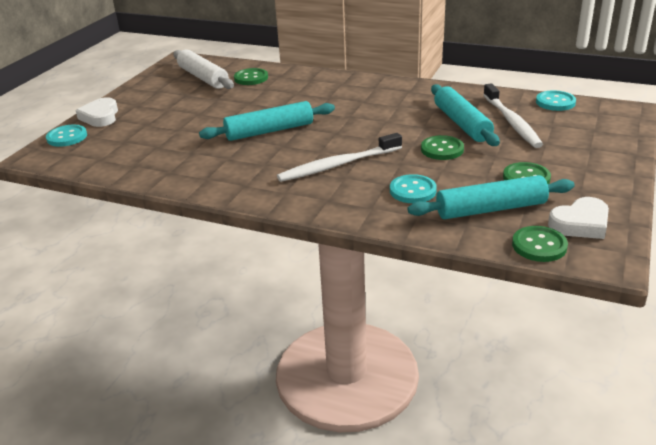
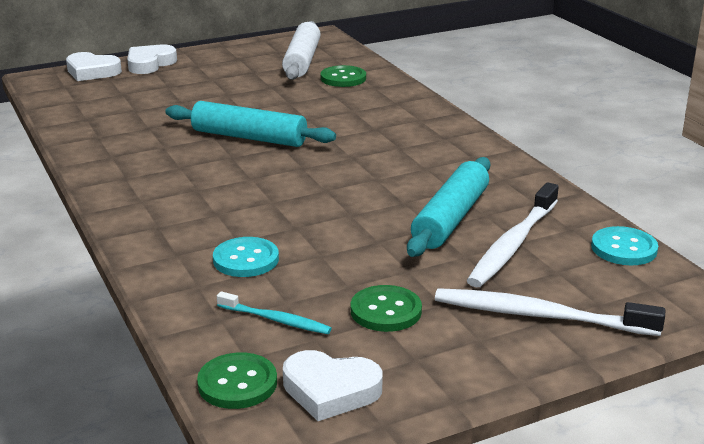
camera: 40 degrees right, 5 degrees down
turquoise button [46,125,87,147] -> white heart [66,52,122,81]
white toothbrush [277,133,402,182] -> white toothbrush moved to [435,288,665,336]
turquoise rolling pin [408,175,575,219] -> turquoise toothbrush [217,291,332,334]
green button [421,135,464,160] -> none

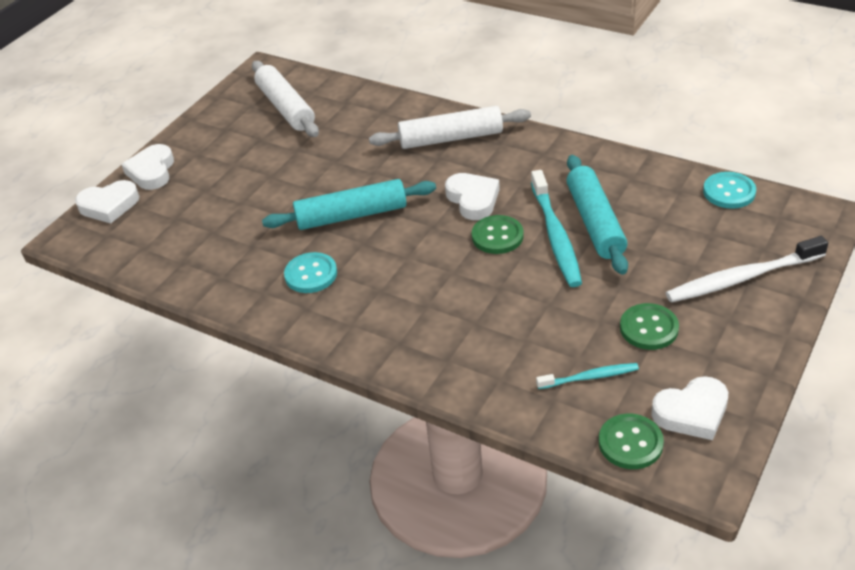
camera: 30 degrees left, 15 degrees up
turquoise button [213,237,279,277] -> turquoise button moved to [284,252,337,293]
green button [320,65,366,87] -> green button moved to [472,215,524,254]
white toothbrush [466,182,559,288] -> none
none -> white rolling pin [369,106,531,149]
none -> white heart [445,173,500,220]
none -> turquoise toothbrush [531,170,582,287]

